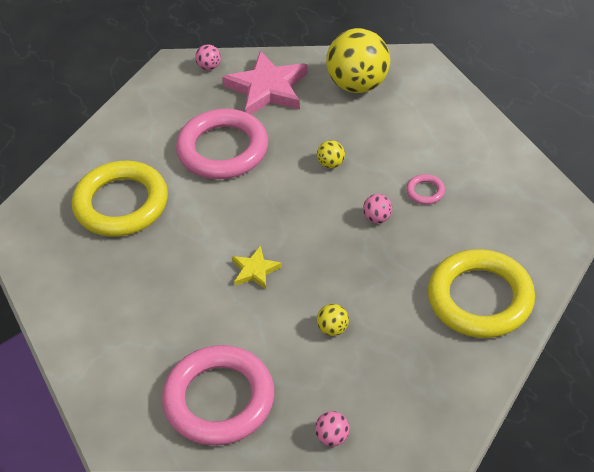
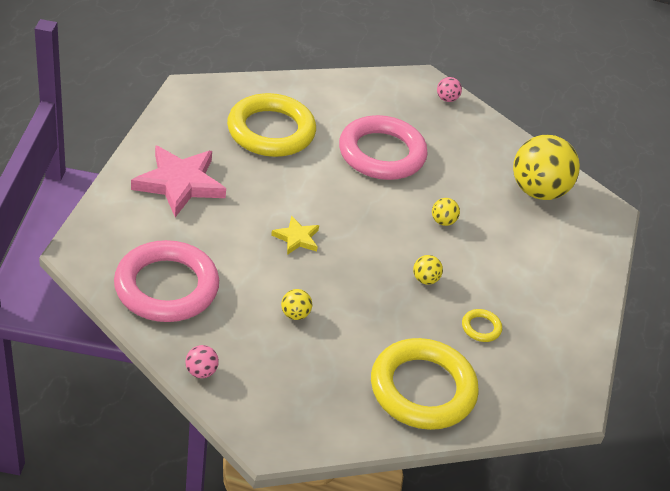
camera: 35 degrees right, 5 degrees down
pink star [222,51,308,114] -> pink star moved to [131,145,226,217]
pink ball [363,194,392,223] -> yellow ball [413,255,443,285]
pink ring [406,174,445,205] -> none
none -> yellow ring [462,309,502,342]

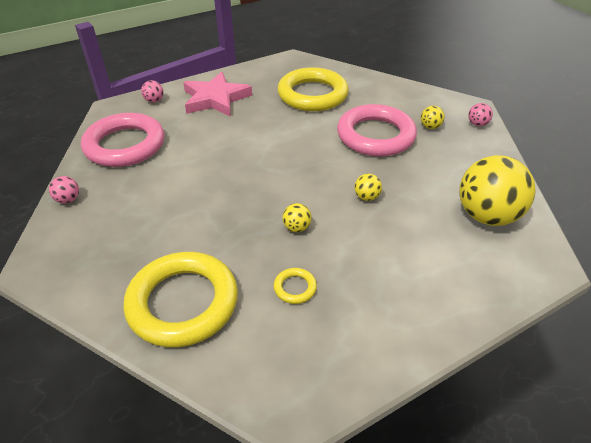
camera: 50 degrees right, 0 degrees up
yellow star [271,216,319,255] -> none
yellow ball [281,289,312,320] -> yellow ball moved to [421,106,445,129]
none -> pink ball [141,80,164,103]

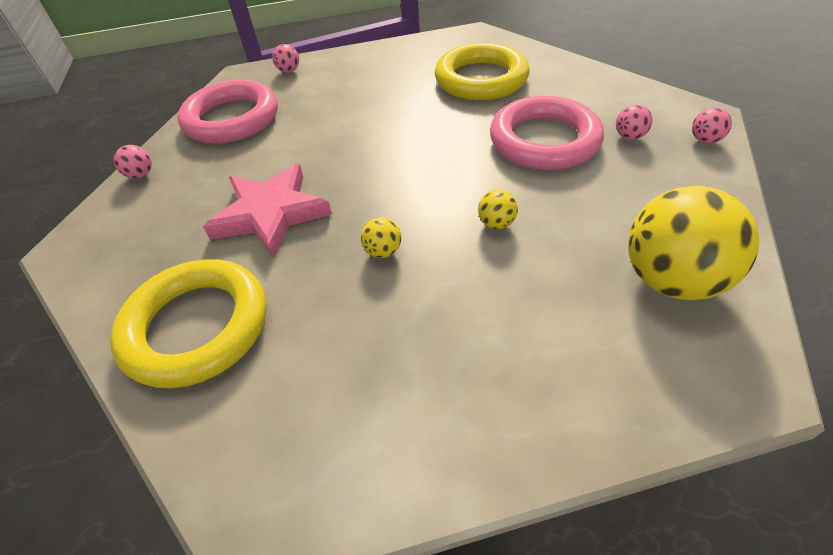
camera: 20 degrees right, 5 degrees up
pink star [183,72,252,117] -> pink star moved to [203,164,332,258]
yellow ring [274,268,317,304] -> none
yellow ball [421,106,445,129] -> pink ball [616,105,652,140]

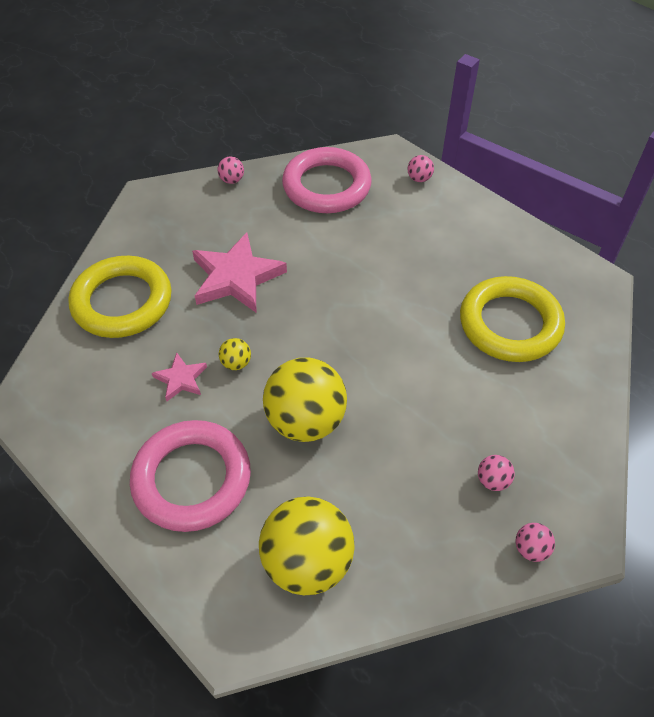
camera: 55 degrees right, 5 degrees up
yellow ball [478,190,518,229] -> yellow ball [263,358,347,442], size x2.41
pink ring [490,96,604,170] -> pink ring moved to [130,420,251,532]
none -> pink star [152,353,207,401]

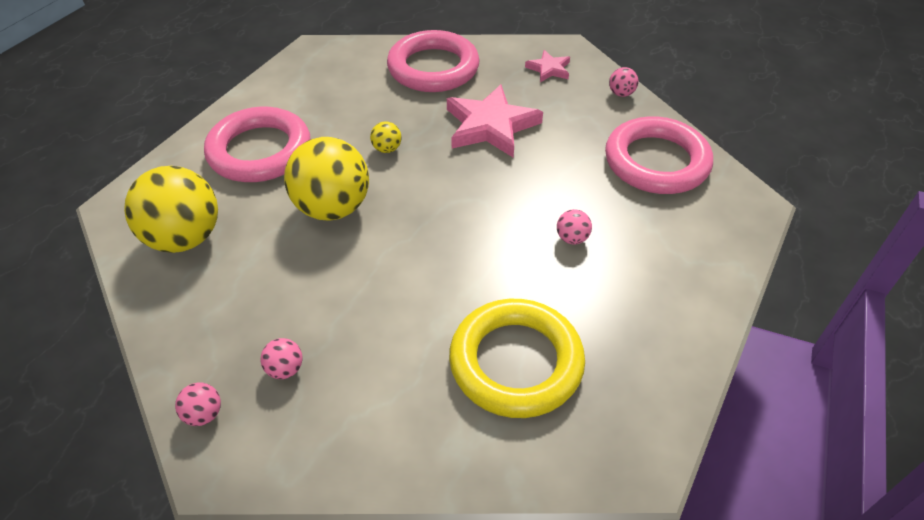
camera: 75 degrees right, 5 degrees down
yellow ring [68,256,172,338] -> pink ring [387,30,480,92]
pink star [152,353,207,401] -> pink star moved to [525,50,570,82]
pink ball [407,155,434,182] -> pink ball moved to [557,209,592,244]

